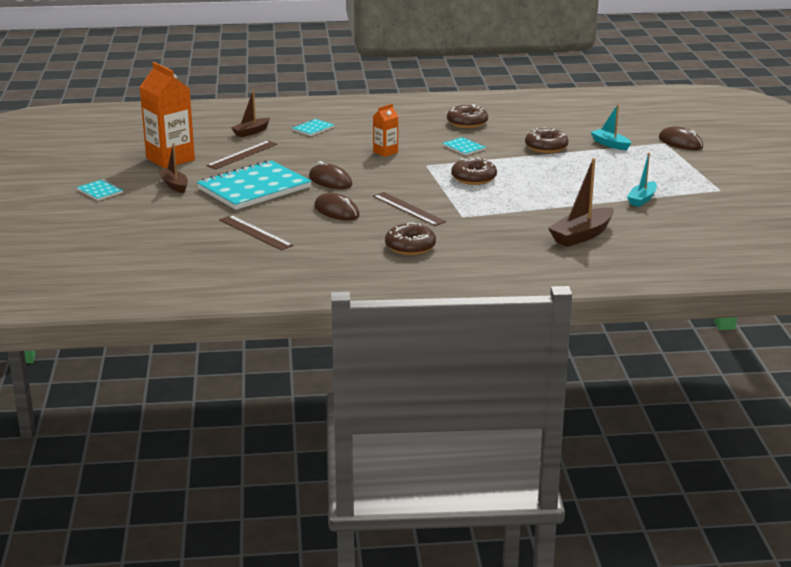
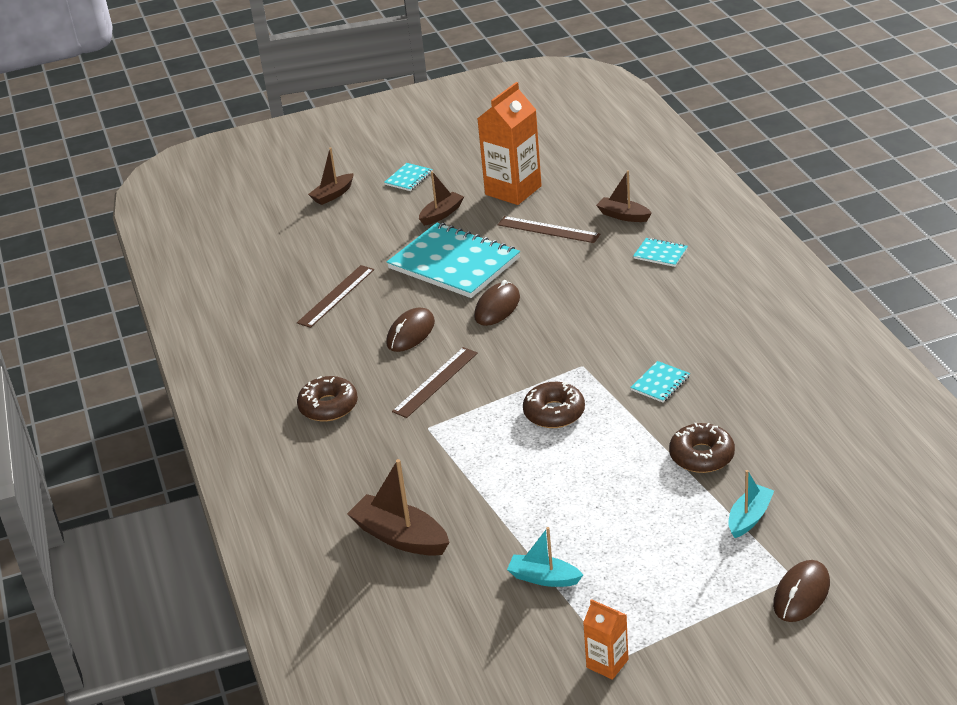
camera: 80 degrees right, 10 degrees up
orange carton [373,104,398,157] -> orange carton moved to [583,599,628,680]
brown donut [447,104,488,128] -> none
none -> brown boat [308,147,354,205]

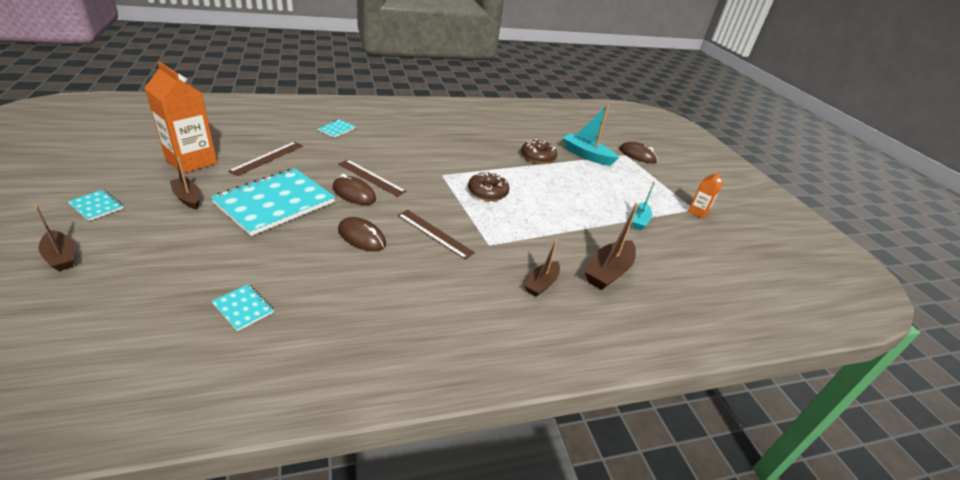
camera: 95 degrees left, 0 degrees up
brown ruler [297,265,374,328] -> brown ruler moved to [338,160,406,197]
brown donut [297,376,358,422] -> none
brown boat [596,170,652,222] -> brown boat moved to [524,239,560,297]
turquoise notebook [630,361,690,402] -> turquoise notebook moved to [212,284,274,331]
turquoise boat [728,470,774,538] -> turquoise boat [563,105,619,166], size x1.57

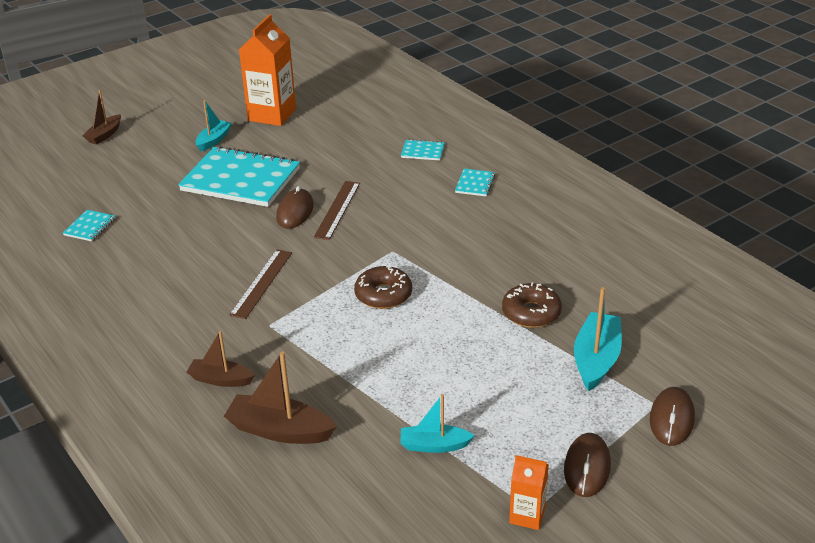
camera: 75 degrees right, 0 degrees up
turquoise notebook [68,190,124,221] -> turquoise notebook moved to [455,169,495,196]
brown boat [170,157,200,209] -> turquoise boat [196,100,232,151]
brown ruler [228,142,303,176] -> none
brown mouse [338,217,386,252] -> brown mouse moved to [564,433,611,497]

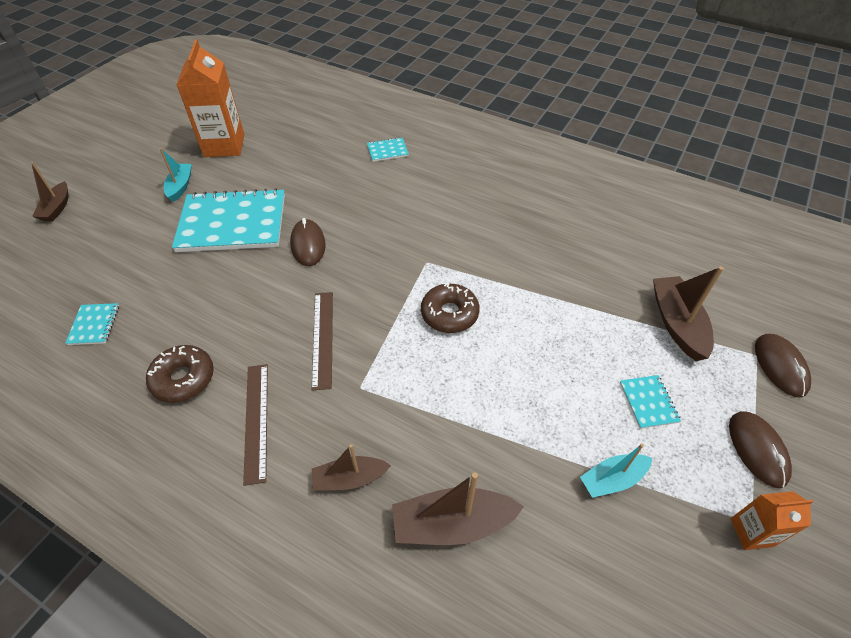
camera: 25 degrees left, 15 degrees up
brown ruler [314,181,360,240] -> brown ruler moved to [243,364,268,486]
turquoise notebook [455,169,495,196] -> turquoise notebook moved to [620,375,681,429]
brown donut [502,282,562,328] -> brown donut moved to [146,345,214,403]
turquoise boat [574,287,622,391] -> brown boat [653,266,724,361]

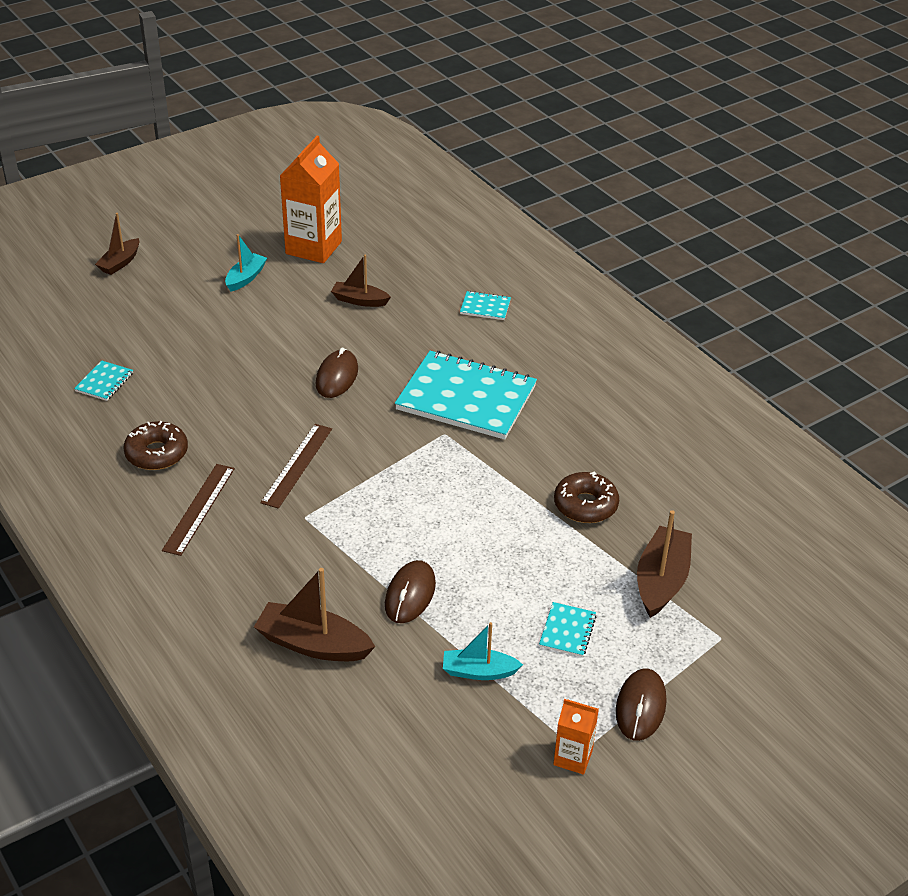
camera: 25 degrees right, 10 degrees down
turquoise notebook [172,188,285,252] -> turquoise notebook moved to [395,351,537,440]
brown boat [312,444,391,490] -> brown boat moved to [331,254,391,307]
brown donut [421,283,480,333] -> brown donut moved to [554,472,619,523]
brown mouse [755,334,811,398] -> brown mouse moved to [385,560,436,623]

